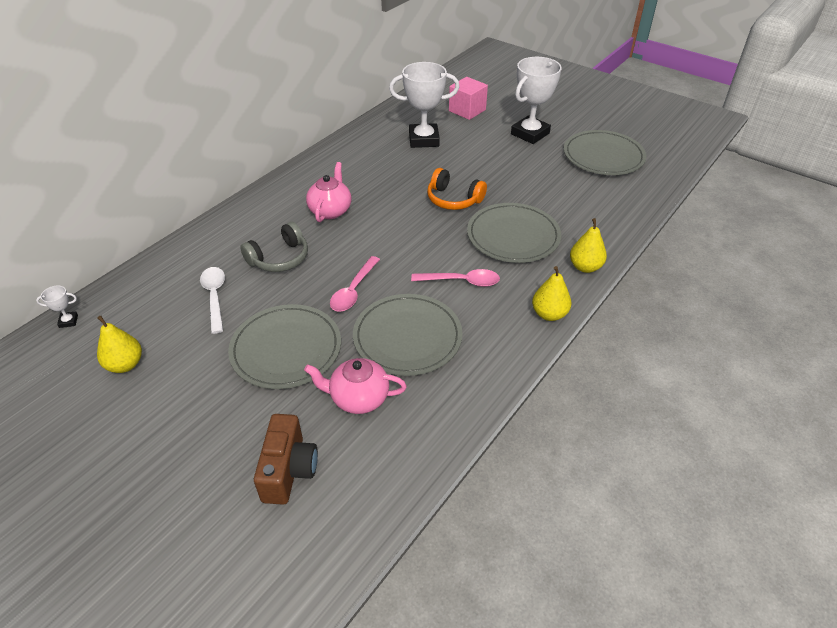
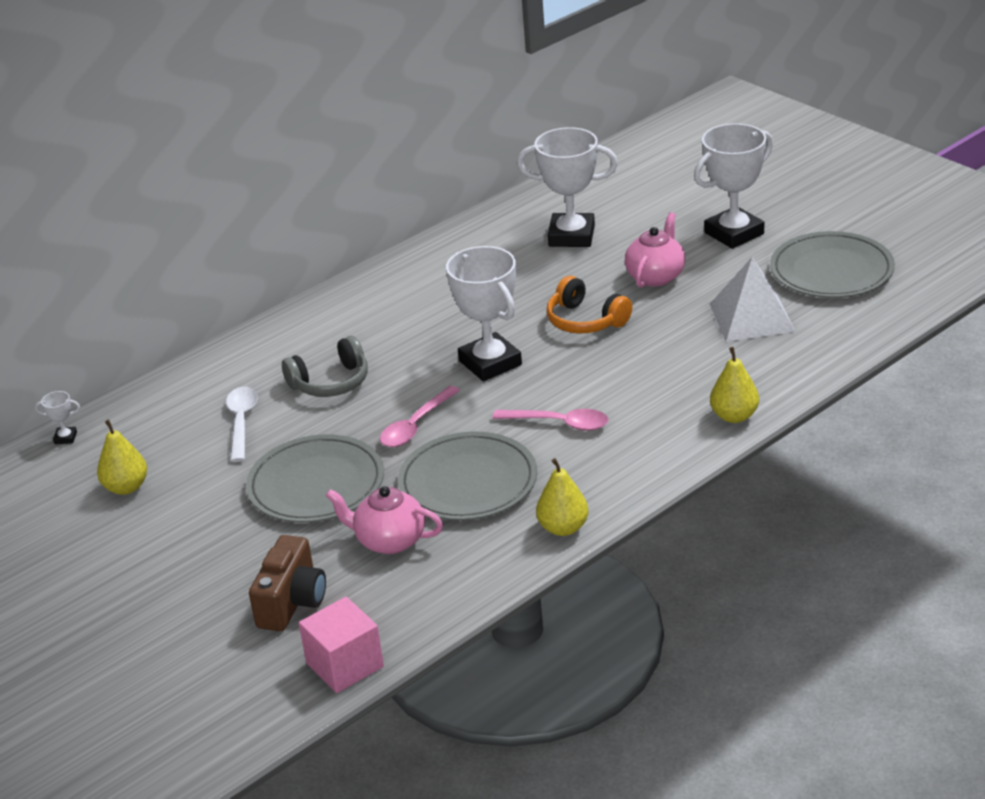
camera: 15 degrees right, 10 degrees down
pink teapot [306,162,351,222] -> pink teapot moved to [625,212,685,288]
pink cube [449,77,488,120] -> pink cube moved to [299,597,384,693]
grey plate [467,203,561,263] -> none
yellow pear [532,266,571,321] -> yellow pear moved to [536,458,589,536]
none -> white trophy [446,246,522,381]
none -> white pyramid [710,257,796,342]

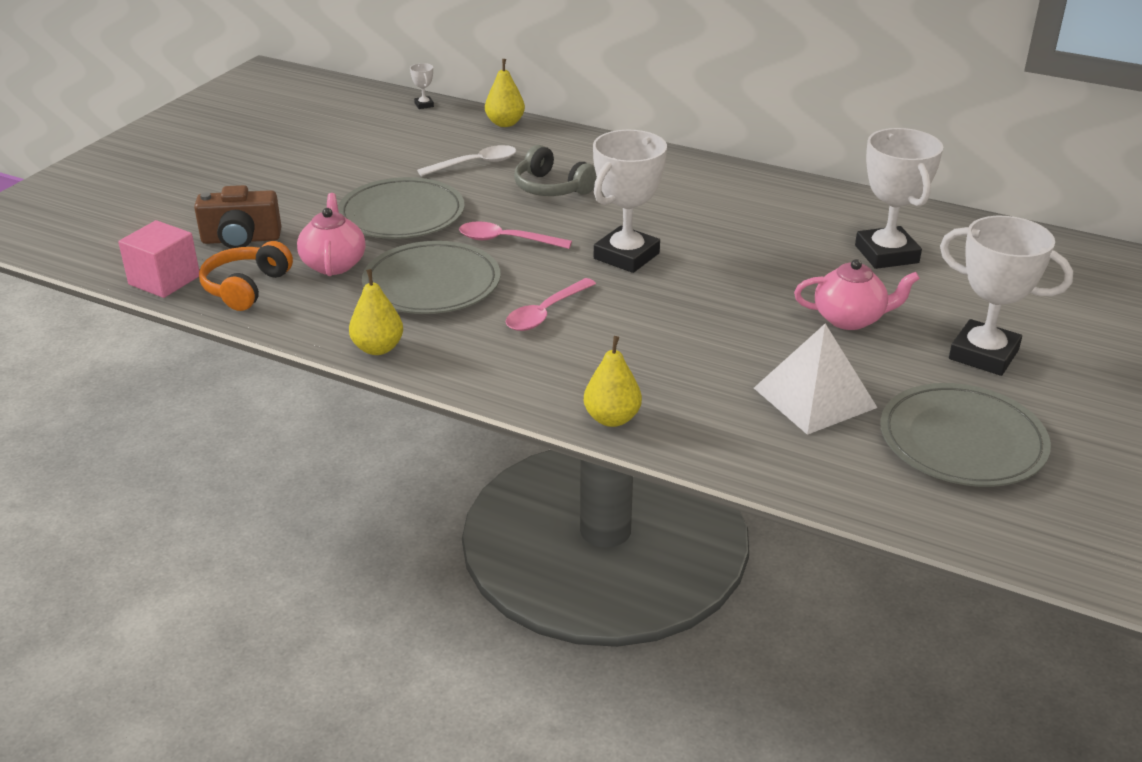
camera: 65 degrees right, 0 degrees up
yellow pear [97,420,147,495] -> yellow pear moved to [485,59,525,127]
pink spoon [492,409,608,431] -> pink spoon turned 45 degrees clockwise [506,278,596,331]
orange headphones [547,276,632,333] -> orange headphones moved to [199,241,293,311]

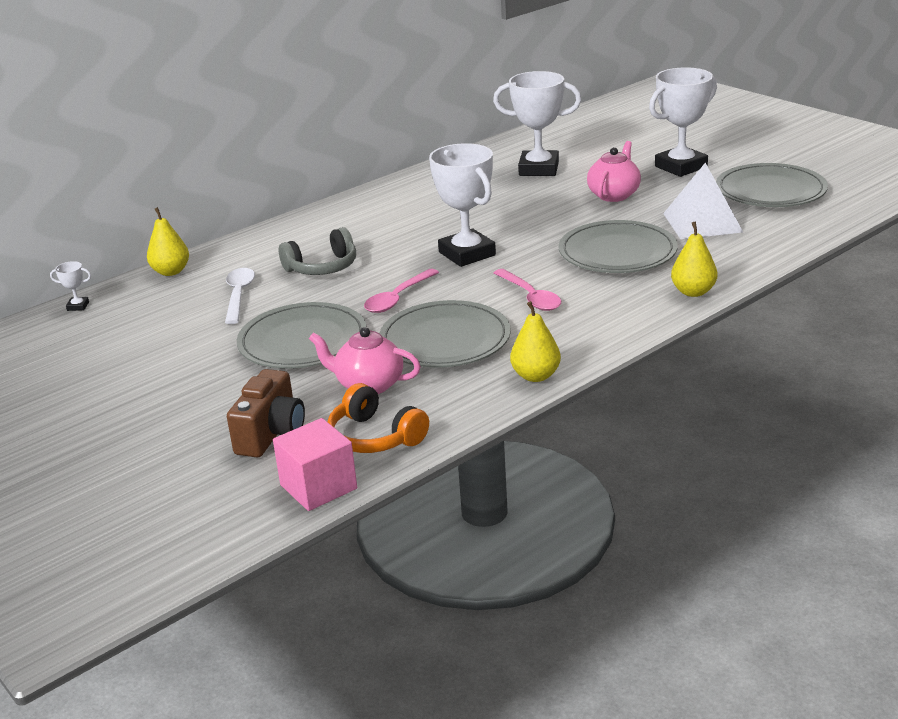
camera: 65 degrees left, 5 degrees down
none -> grey plate [559,220,678,273]

